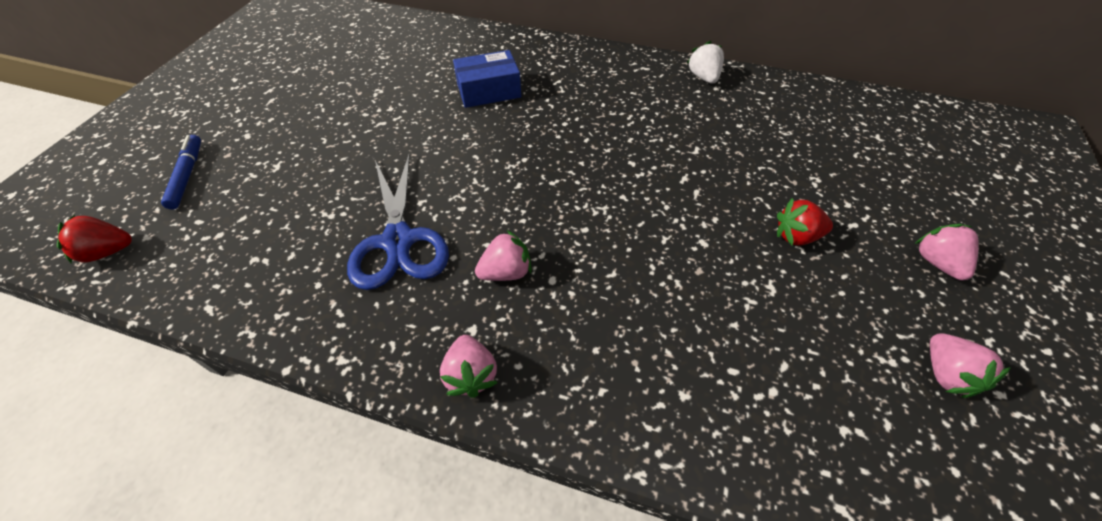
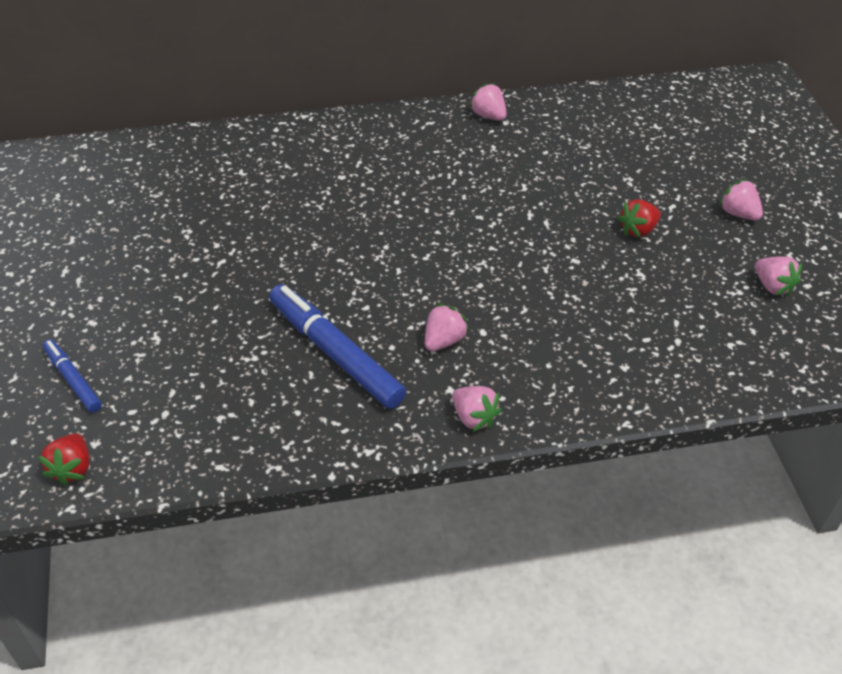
camera: 30 degrees left, 5 degrees down
red strawberry [57,215,132,263] -> red strawberry turned 45 degrees counterclockwise [38,433,89,486]
blue scissors [347,153,449,290] -> blue marker [269,284,406,409]
blue box [453,50,521,108] -> none
white strawberry [687,41,724,83] -> pink strawberry [469,83,507,121]

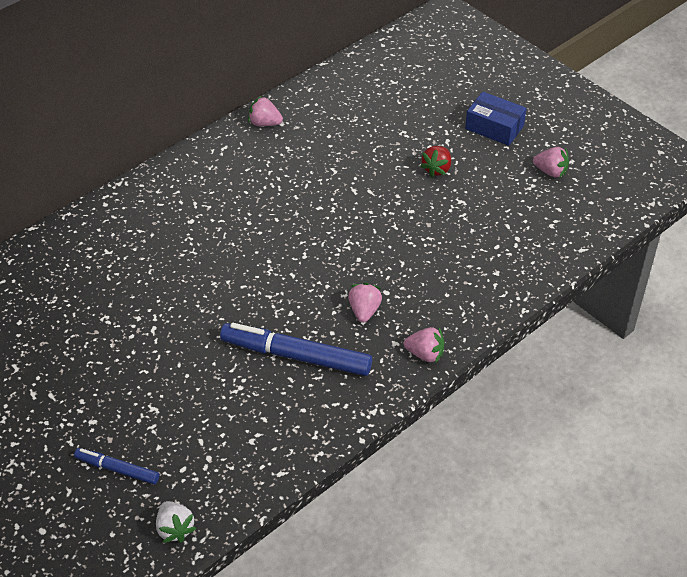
camera: 30 degrees left, 0 degrees up
red strawberry [38,433,89,486] -> white strawberry [156,501,197,543]
pink strawberry [719,179,763,220] -> blue box [465,92,527,146]

